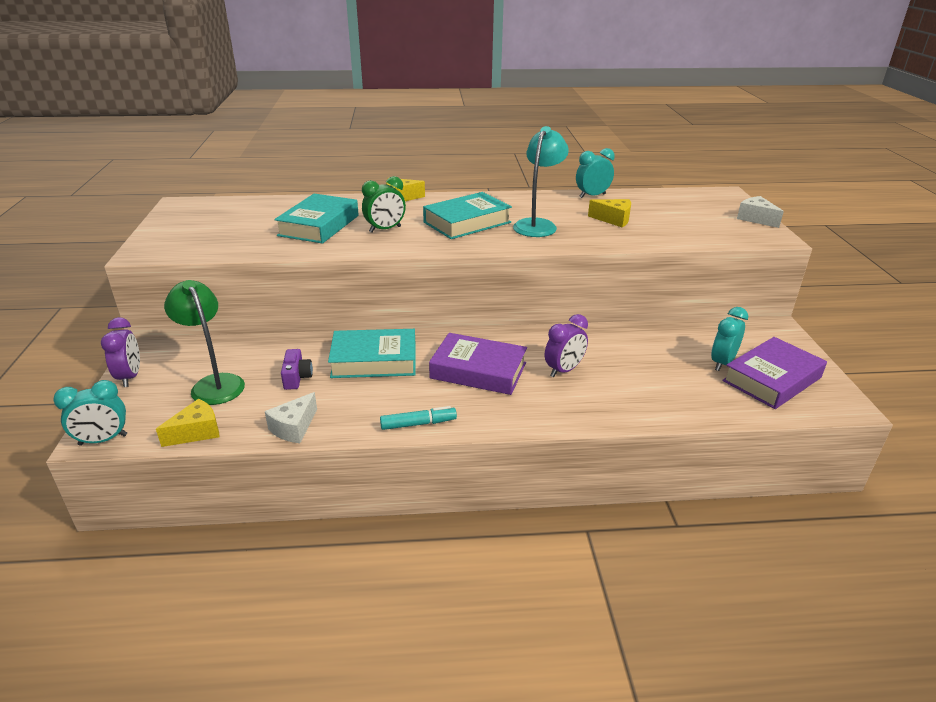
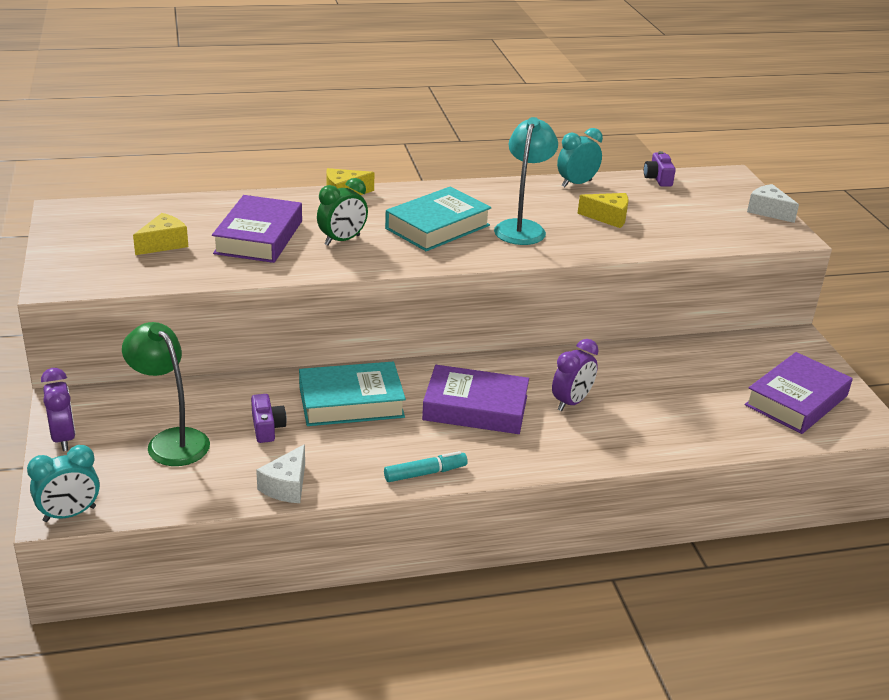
camera: 10 degrees left, 0 degrees up
yellow cheese [156,399,220,447] -> yellow cheese moved to [133,213,188,255]
turquoise book [274,194,359,244] -> purple book [212,195,302,263]
turquoise clock [711,307,748,371] -> none
none -> purple camera [644,151,676,187]

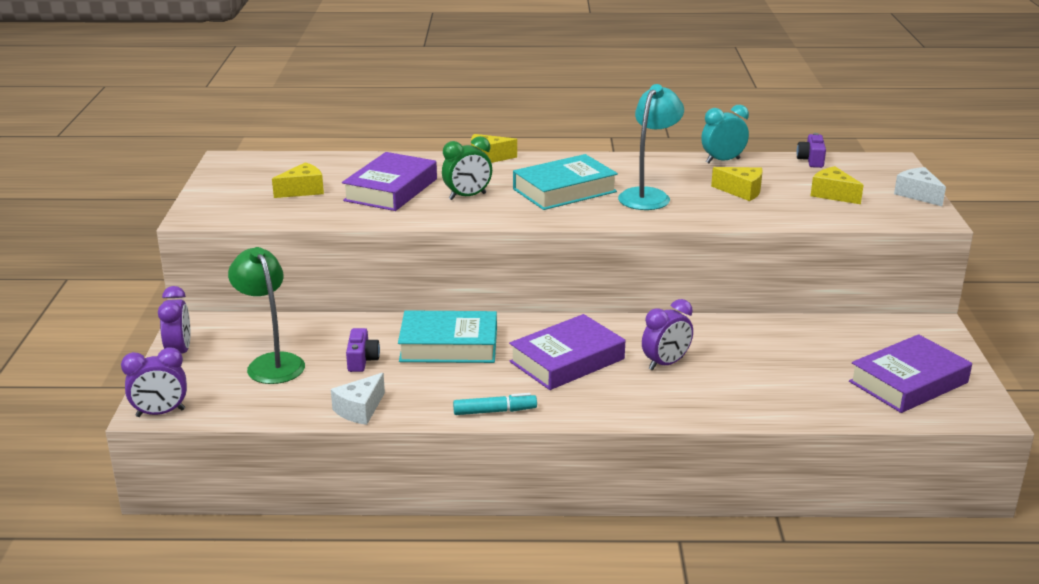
camera: 15 degrees right, 5 degrees down
turquoise clock [27,445,100,522] -> purple clock [121,347,187,417]
purple book [422,365,529,434] -> purple book turned 60 degrees counterclockwise [509,314,625,390]
none -> yellow cheese [811,166,864,204]

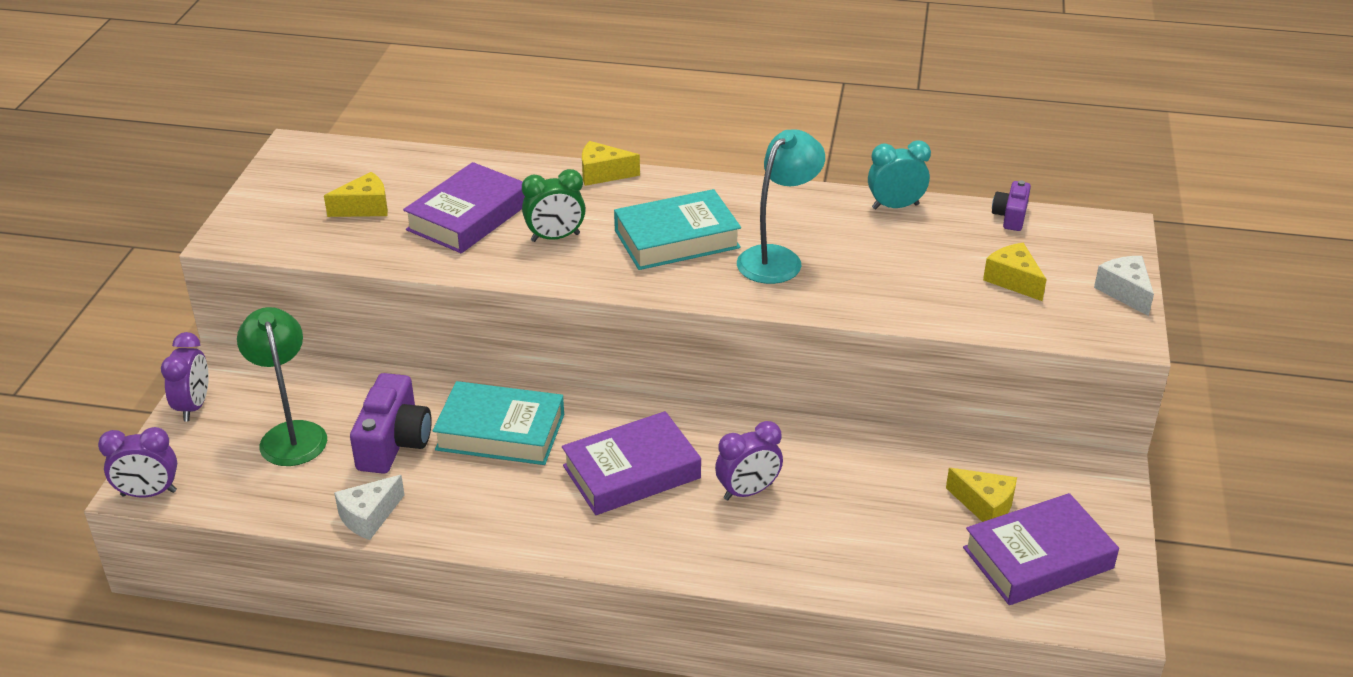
camera: 10 degrees right, 10 degrees up
purple camera [346,328,380,372] -> purple camera [350,373,432,474], size x1.74
turquoise marker [453,393,537,415] -> none
yellow cheese [711,167,763,201] -> yellow cheese moved to [946,468,1017,522]

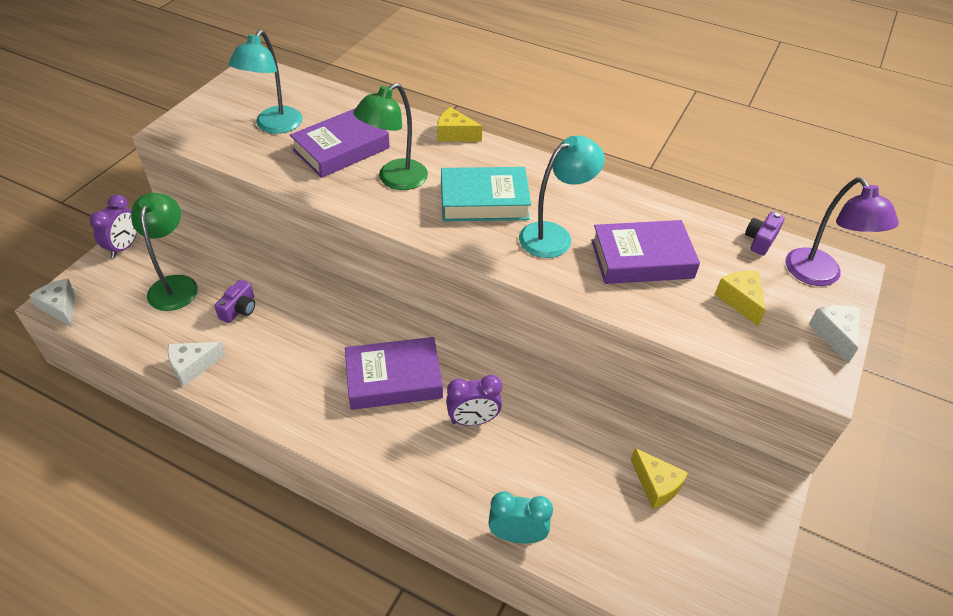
camera: 15 degrees right, 10 degrees up
purple clock [98,427,177,497] -> white cheese [29,278,75,327]
yellow cheese [324,172,388,217] -> turquoise lamp [228,30,303,134]
purple camera [350,373,432,474] -> purple camera [214,279,255,323], size x0.57
turquoise book [432,381,564,465] -> none
green clock [522,169,586,242] -> green lamp [353,83,428,190]
turquoise clock [868,140,931,210] -> turquoise clock moved to [488,491,553,543]
purple book [963,493,1119,605] -> purple book moved to [591,220,700,284]
none -> purple lamp [785,177,899,286]

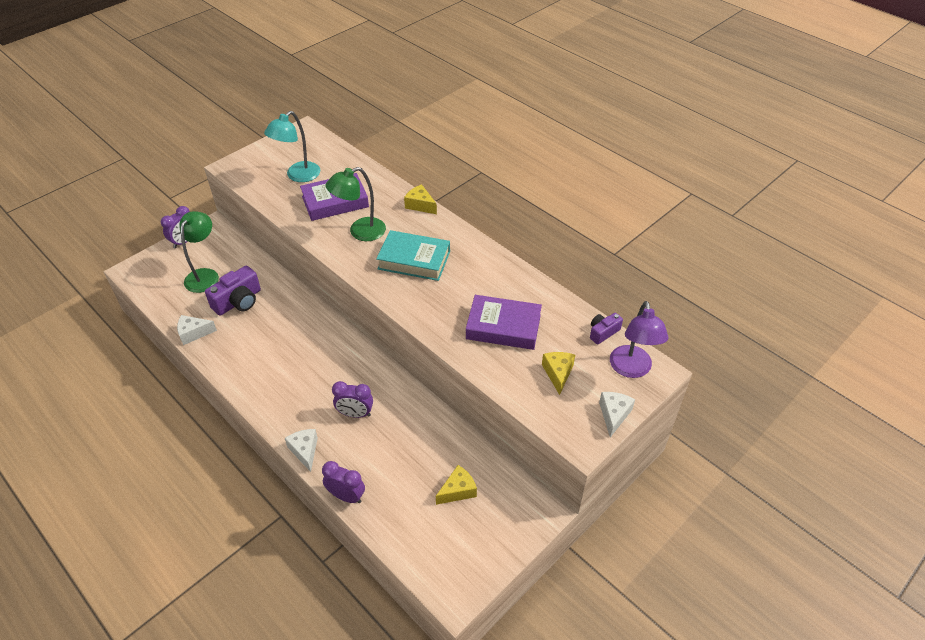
camera: 20 degrees right, 0 degrees up
white cheese [29,278,75,327] -> white cheese moved to [285,429,318,472]
purple camera [214,279,255,323] -> purple camera [205,265,261,316], size x1.74
purple book [345,337,443,410] -> none
turquoise clock [488,491,553,543] -> purple clock [322,461,365,503]
turquoise lamp [519,136,605,258] -> none
yellow cheese [631,448,688,509] -> yellow cheese turned 105 degrees counterclockwise [436,465,477,505]

